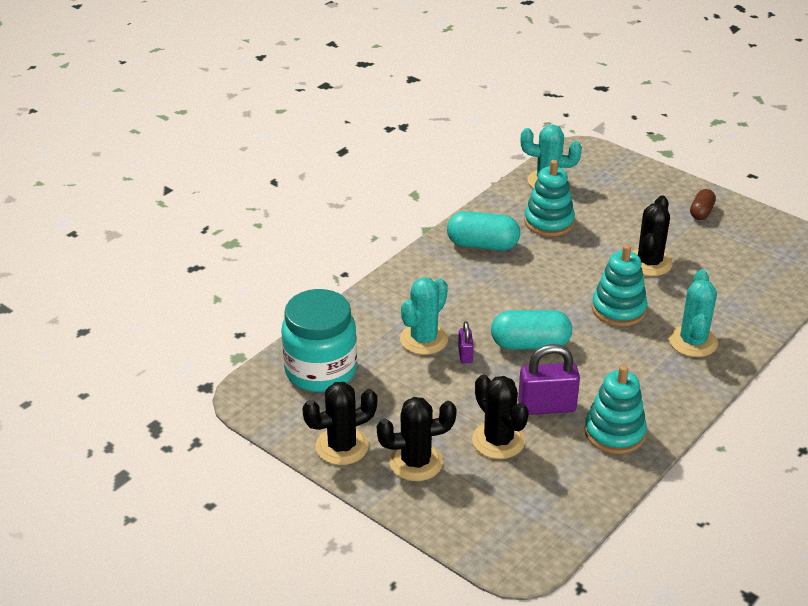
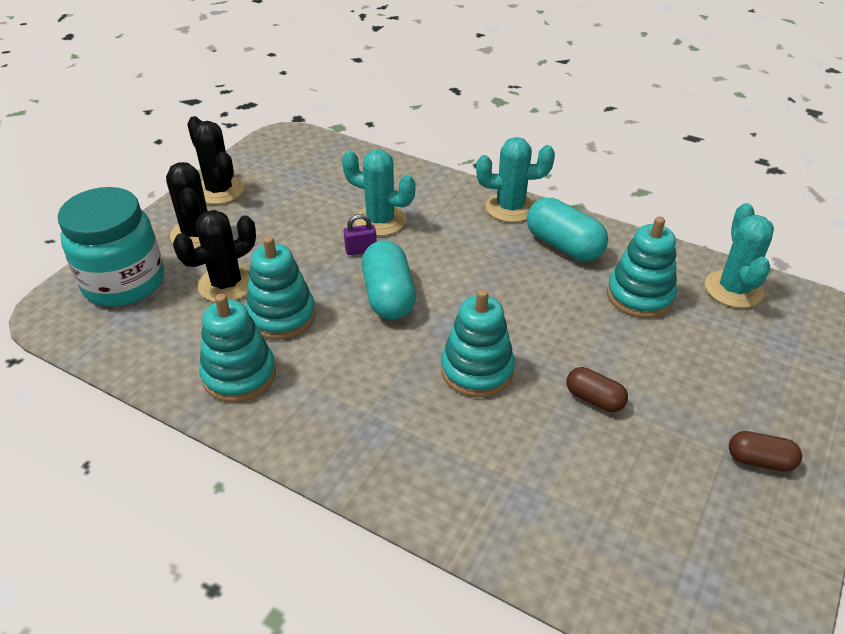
camera: 80 degrees right, 5 degrees up
turquoise jar [281,289,357,392] -> turquoise jar moved to [58,187,164,306]
turquoise capsule [447,211,520,251] -> turquoise capsule turned 45 degrees counterclockwise [527,198,608,261]
purple padlock [518,344,580,415] -> turquoise stacking toy [246,236,316,340]
black cactus [632,196,673,276] -> brown capsule [567,367,628,412]
turquoise cactus [669,269,718,357] -> turquoise cactus moved to [476,137,555,222]

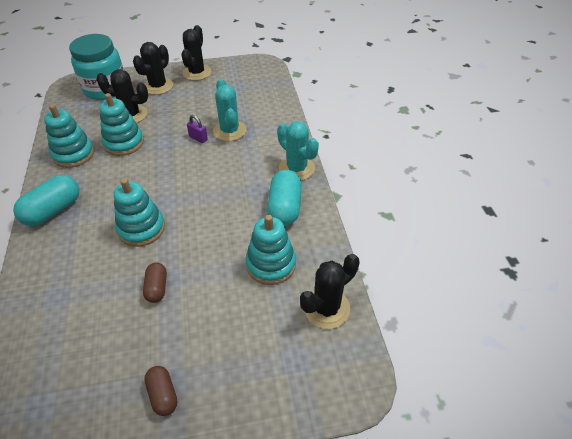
camera: 50 degrees right, 5 degrees up
turquoise capsule [362,240,416,319] -> turquoise capsule moved to [13,175,79,226]
turquoise cactus [705,203,774,308] -> black cactus [300,254,360,329]

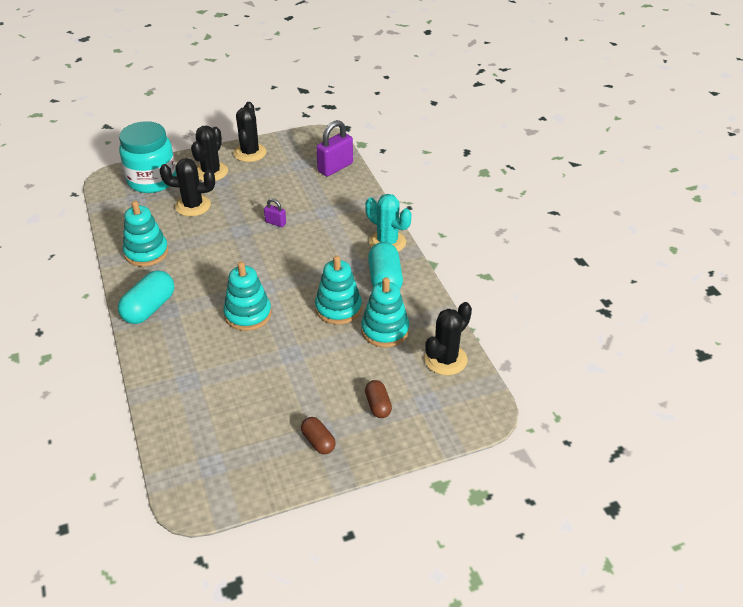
camera: 10 degrees left, 5 degrees down
turquoise stacking toy [99,93,144,156] -> turquoise stacking toy moved to [315,256,362,325]
brown capsule [143,262,167,303] -> brown capsule moved to [365,380,392,418]
turquoise cactus [213,79,247,141] -> none
none -> purple padlock [316,120,353,176]

